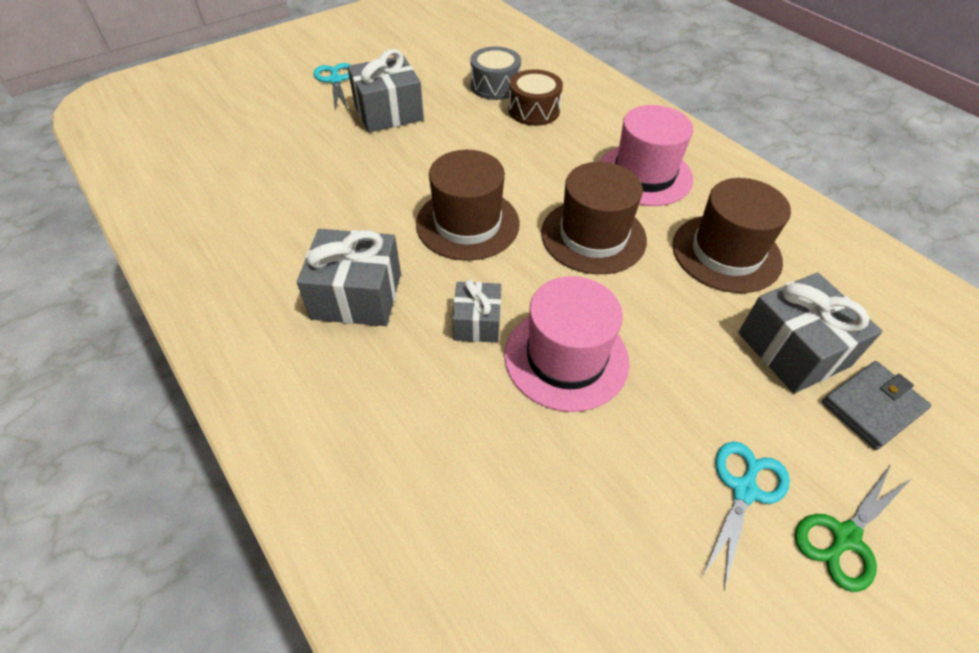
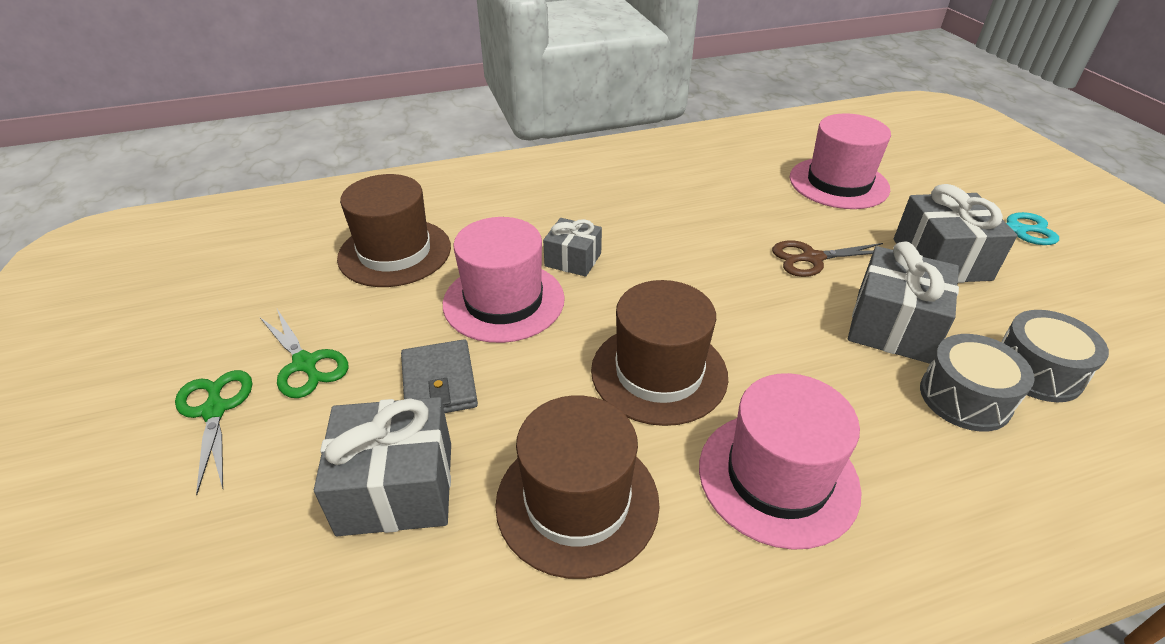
camera: 110 degrees right, 10 degrees down
grey gift [297,229,401,326] -> grey gift moved to [848,241,959,364]
brown hat [416,150,520,261] -> brown hat moved to [337,174,451,287]
brown drum [509,69,563,126] -> grey drum [920,334,1035,432]
turquoise scissors [702,442,790,591] -> green scissors [260,309,349,398]
grey wallet [822,361,931,450] -> grey wallet moved to [401,339,478,413]
none -> brown scissors [772,240,883,277]
none -> pink hat [790,113,891,209]

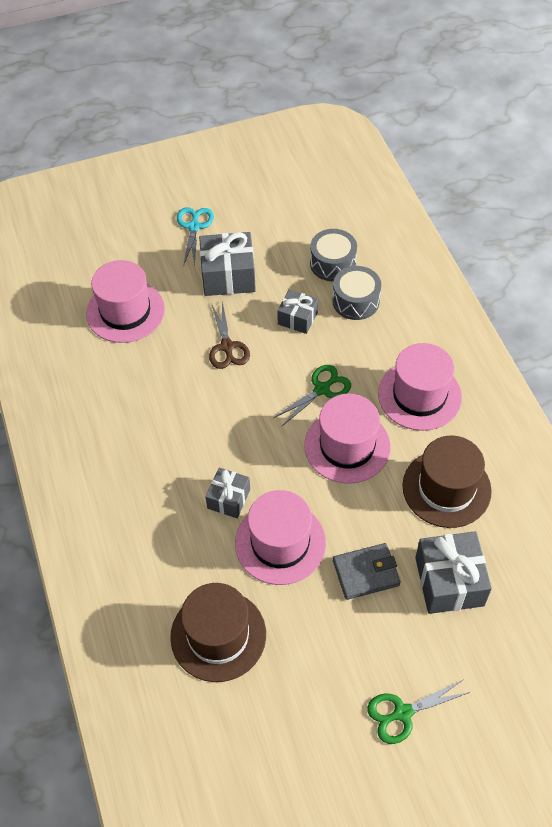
camera: 90 degrees left, 15 degrees up
green scissors [260,309,349,398] -> green scissors moved to [274,365,351,427]
brown hat [591,280,728,426] -> pink hat [304,393,391,484]
grey gift [848,241,959,364] -> grey gift [277,289,318,334], size x0.60

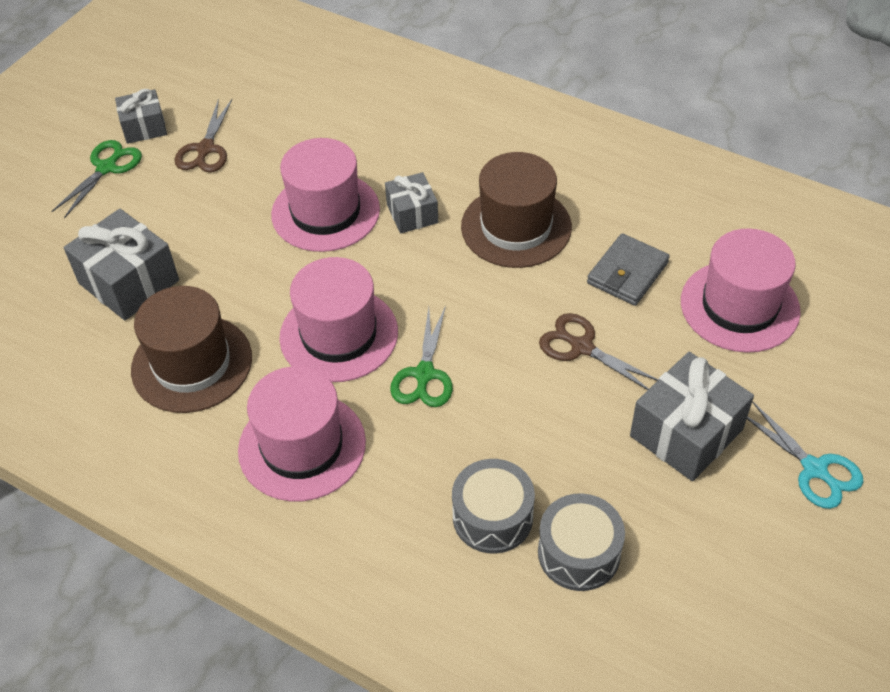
camera: 140 degrees right, 5 degrees down
brown hat [170,583,266,682] -> brown hat moved to [461,152,572,268]
grey gift [277,289,318,334] -> grey gift moved to [115,89,167,144]
grey wallet [333,543,400,600] -> grey wallet moved to [587,233,670,306]
none -> brown scissors [174,98,232,172]

